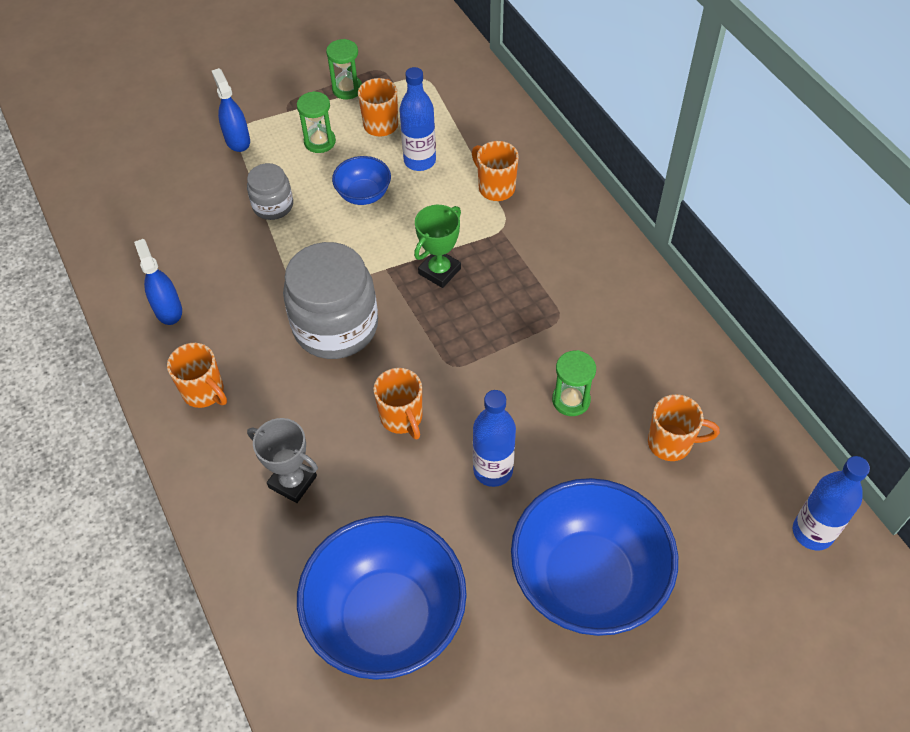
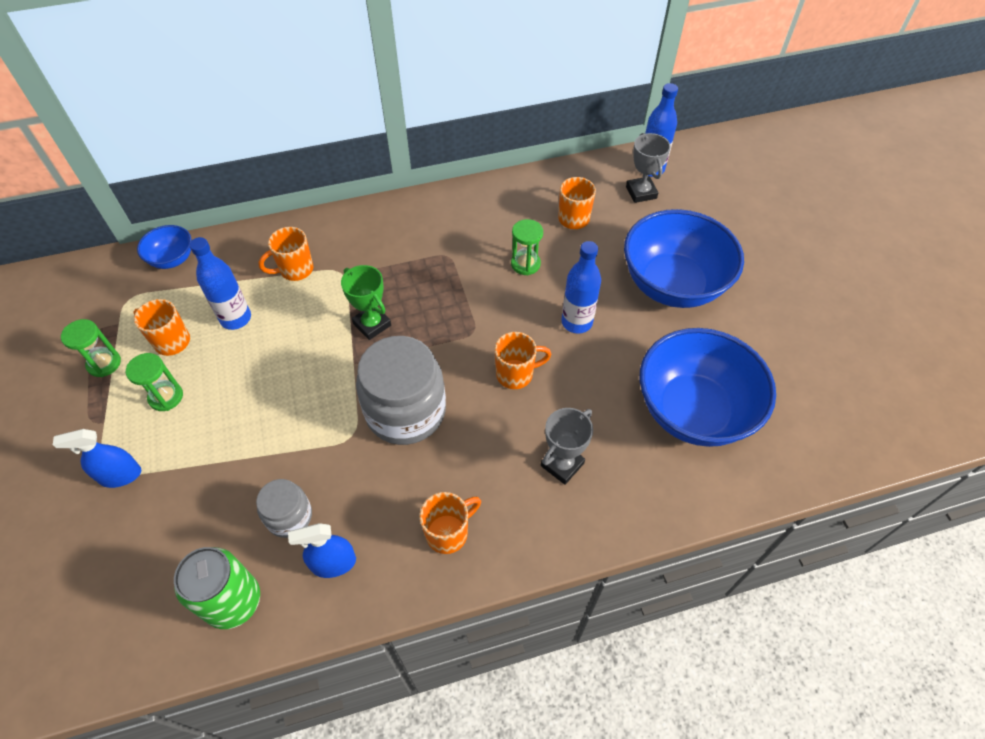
camera: 80 degrees left, 0 degrees up
grey jar [247,163,293,220] -> grey jar moved to [256,479,312,538]
blue bowl [332,156,391,205] -> blue bowl moved to [137,225,192,269]
none -> green can [174,547,260,629]
none -> grey trophy [626,133,671,203]

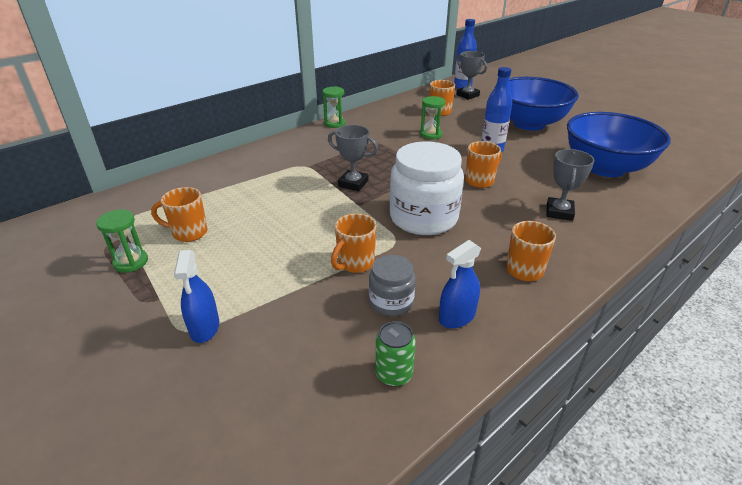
camera: 25 degrees left, 20 degrees down
blue spray bottle [53,429,141,488] -> blue spray bottle turned 60 degrees counterclockwise [174,250,219,343]
green hourglass [126,353,183,411] -> green hourglass moved to [322,86,345,128]
blue bowl [137,225,192,269] -> none
green can [174,547,260,629] -> green can [376,321,416,387], size x0.61
blue bottle [189,237,251,330] -> none
orange mug [259,227,313,281] -> orange mug moved to [331,213,377,273]
green trophy [341,265,391,340] -> grey trophy [328,125,378,191]
grey jar [356,336,446,445] -> white jar [390,141,464,235]

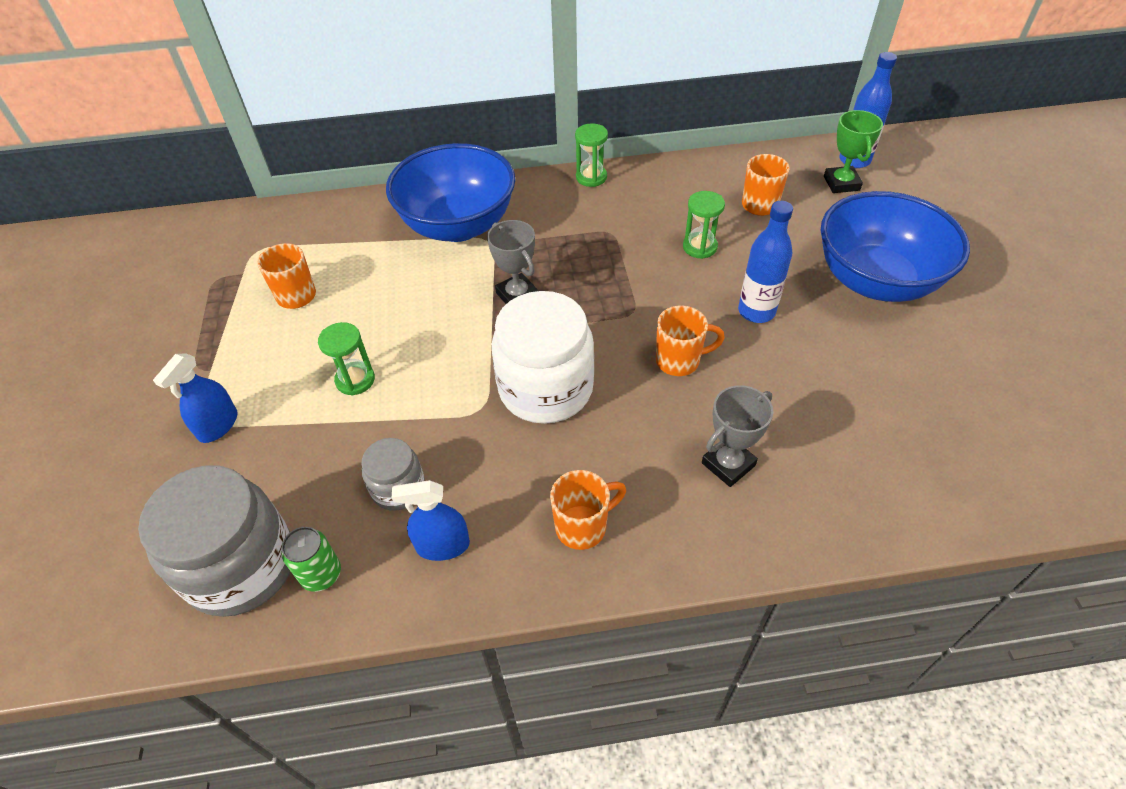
camera: 35 degrees right, 15 degrees up
green hourglass [96,209,148,273] -> green hourglass moved to [318,322,375,396]
orange mug [331,213,377,273] -> none
grey trophy [456,51,487,100] -> green trophy [824,110,883,193]
blue bowl [567,112,671,177] -> blue bowl moved to [386,143,515,242]
none -> grey jar [138,465,291,617]

